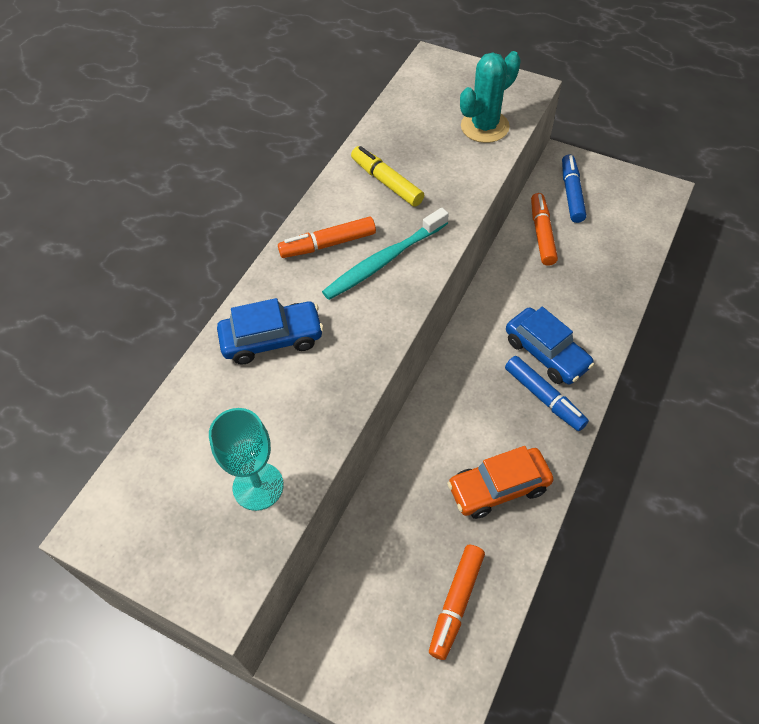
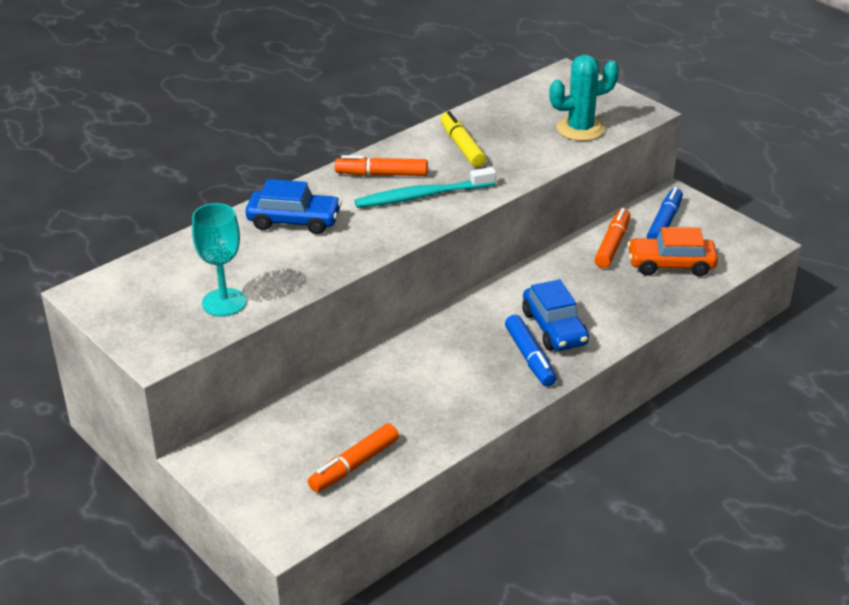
camera: 20 degrees right, 20 degrees down
orange car [447,446,554,519] -> orange car moved to [627,227,718,277]

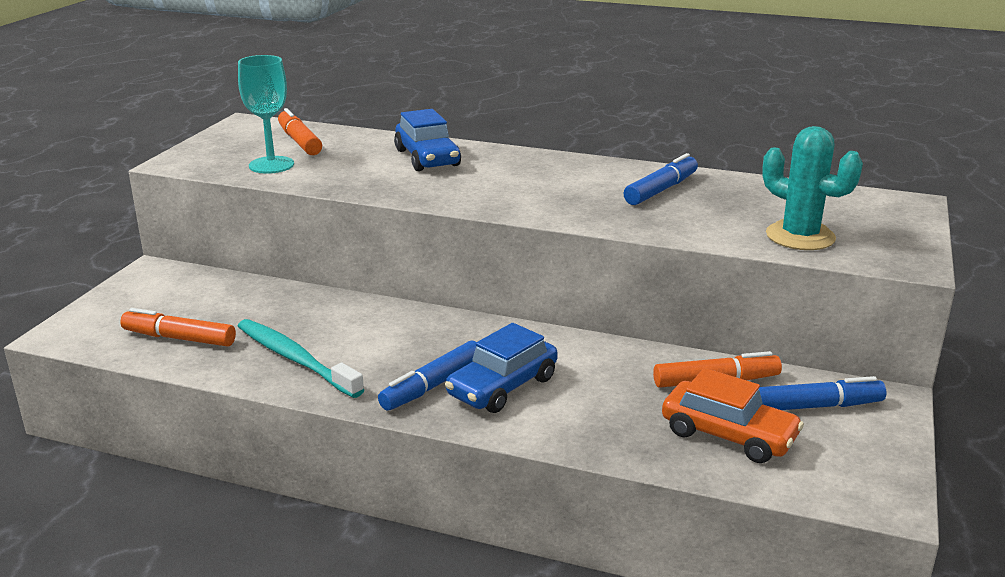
camera: 60 degrees right, 10 degrees down
orange marker [335,155,428,176] -> orange marker moved to [278,108,322,155]
turquoise toothbrush [354,167,496,208] -> turquoise toothbrush moved to [238,319,364,398]
yellow marker [440,111,486,167] -> blue marker [624,153,698,205]
orange car [627,227,718,277] -> orange car turned 150 degrees clockwise [662,368,804,463]

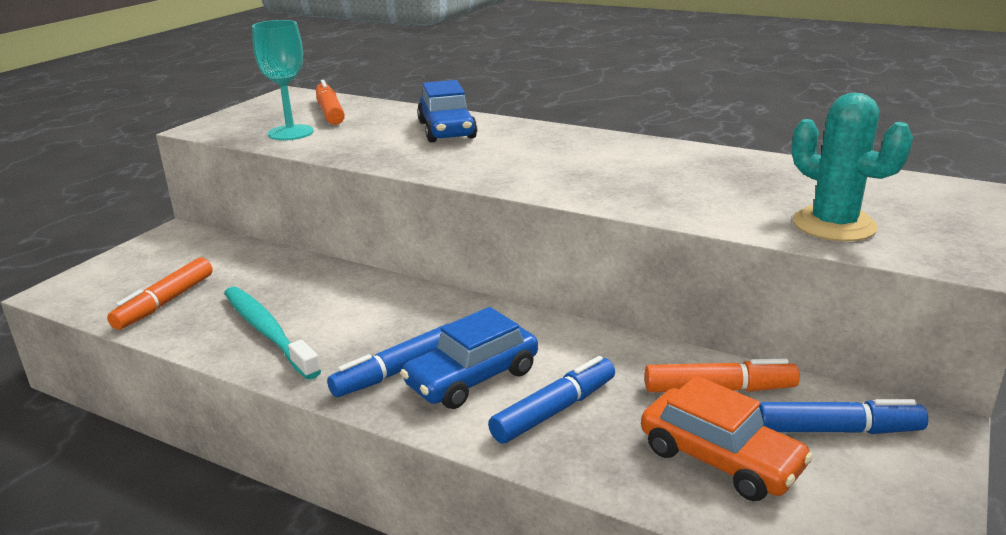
camera: 10 degrees right, 0 degrees up
orange marker [120,308,236,347] -> orange marker turned 90 degrees counterclockwise [107,257,212,330]
blue marker [624,153,698,205] -> blue marker moved to [488,356,615,444]

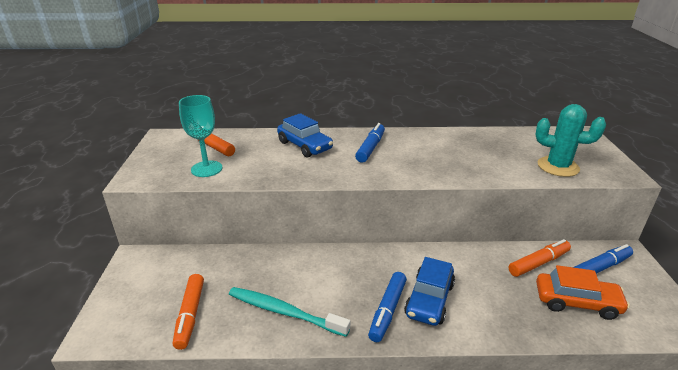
camera: 30 degrees left, 5 degrees up
blue marker [488,356,615,444] -> blue marker moved to [355,123,385,163]

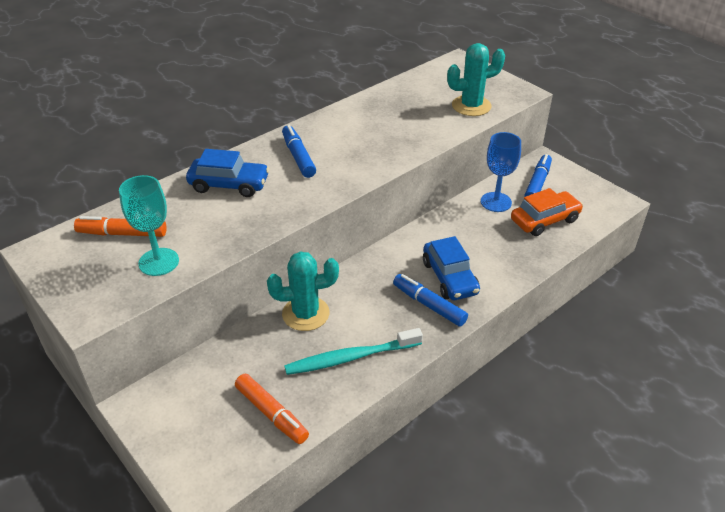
camera: 40 degrees left, 10 degrees up
blue marker [368,272,407,342] -> blue marker turned 150 degrees clockwise [393,274,468,327]
orange marker [509,239,571,277] -> blue goblet [481,132,521,212]
none -> turquoise cactus [267,251,339,331]

